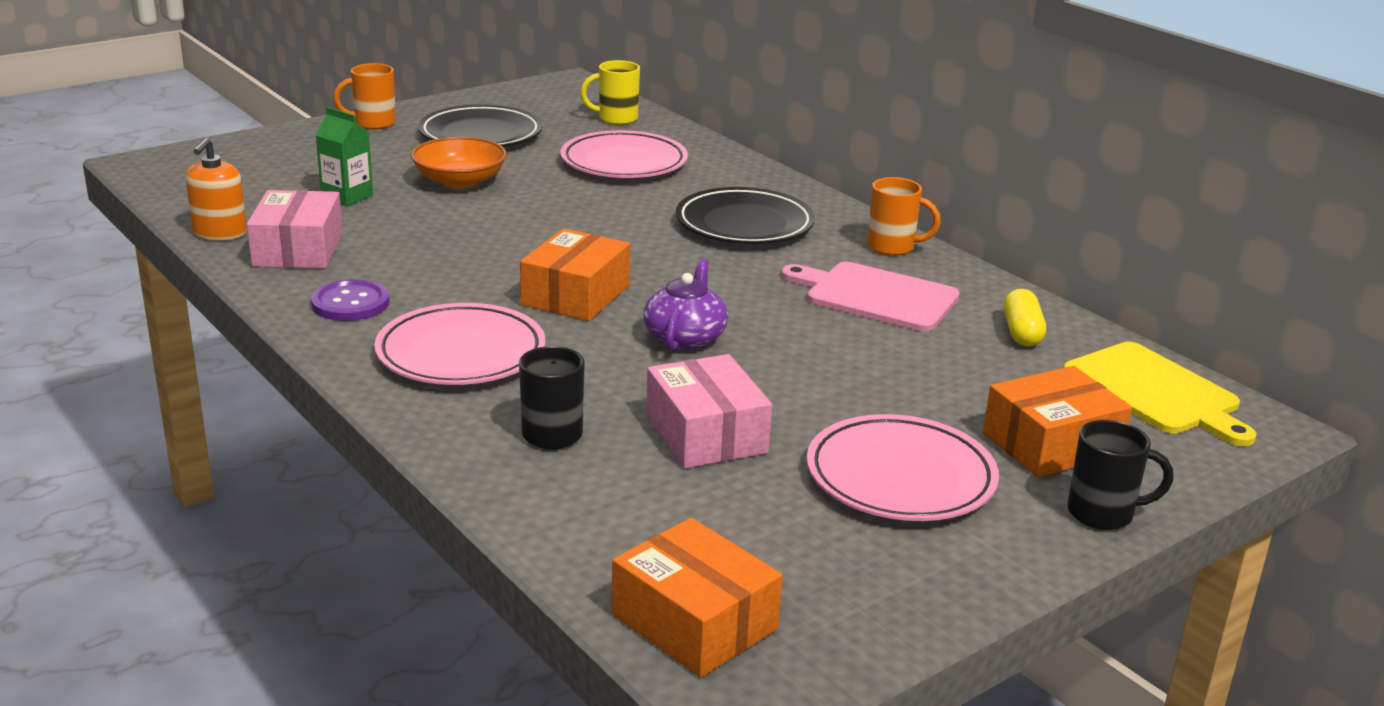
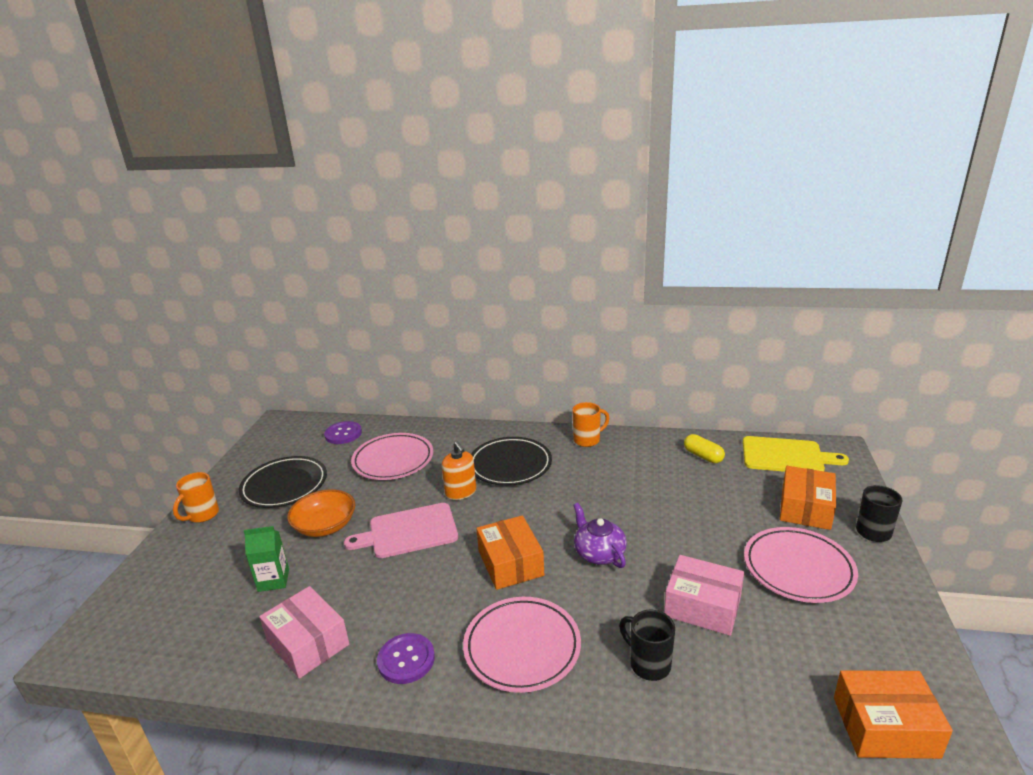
camera: 40 degrees left, 0 degrees up
orange soap dispenser [186,138,247,240] -> orange soap dispenser moved to [442,442,476,500]
yellow mug [580,60,640,125] -> purple button [324,421,362,444]
pink cutting board [781,262,960,332] -> pink cutting board moved to [344,503,458,558]

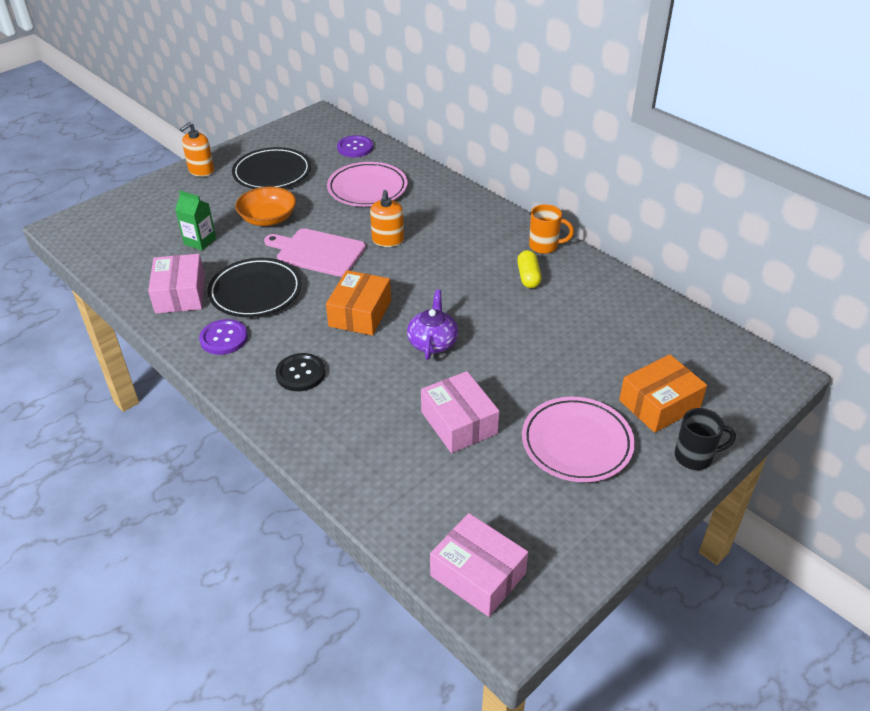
camera: 35 degrees right, 15 degrees up
orange mug [173,472,219,523] -> orange soap dispenser [180,122,214,177]
pink plate [463,597,581,693] -> black button [275,353,325,391]
black plate [471,437,552,486] -> black plate moved to [207,258,302,317]
black mug [619,610,675,681] -> none
yellow capsule [684,434,725,463] -> yellow capsule moved to [517,250,541,288]
yellow cutting board [743,436,849,472] -> none
orange box [834,670,953,759] -> pink box [430,513,528,617]

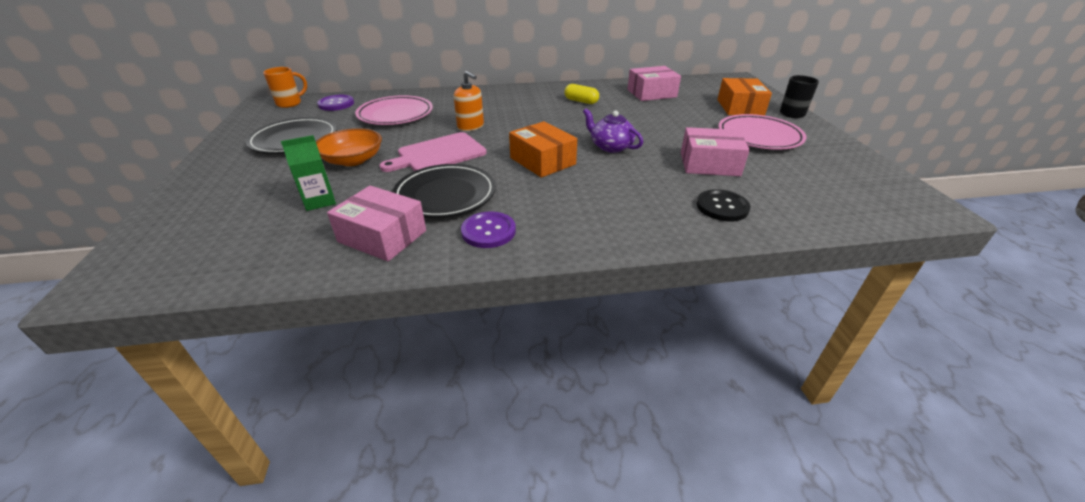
camera: 55 degrees left, 5 degrees down
orange soap dispenser [180,122,214,177] -> none
black button [275,353,325,391] -> black button moved to [697,189,751,221]
pink box [430,513,528,617] -> pink box moved to [627,66,681,101]
orange mug [529,204,574,254] -> orange mug moved to [263,67,307,108]

